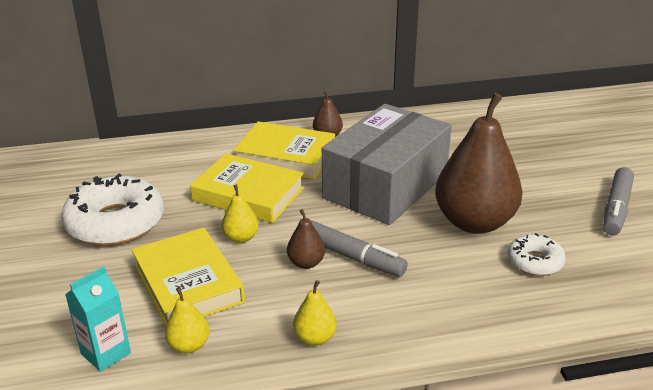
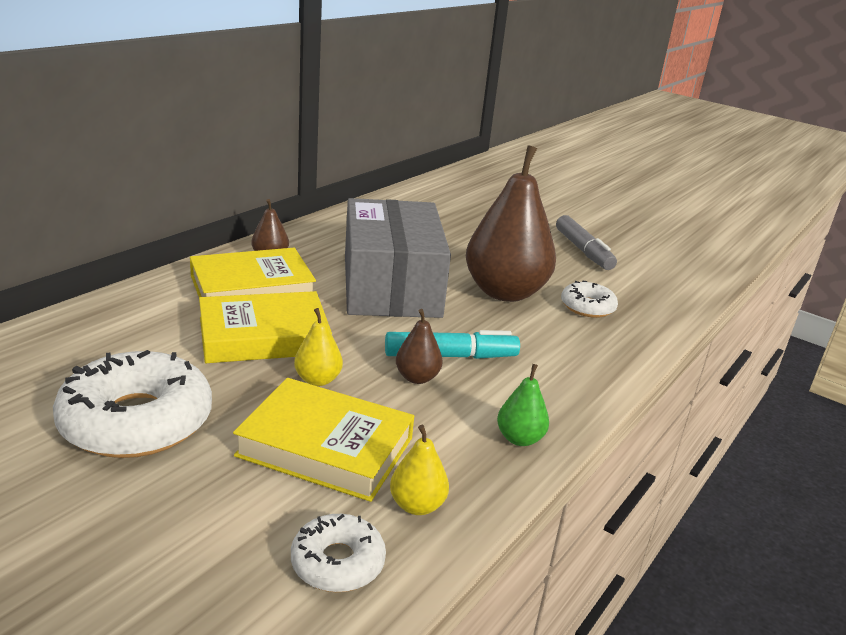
camera: 45 degrees left, 5 degrees down
turquoise carton [65,266,131,372] -> white donut [291,514,386,592]
yellow pear [293,280,337,346] -> green pear [497,364,549,446]
grey marker [310,220,408,277] -> turquoise marker [385,330,520,359]

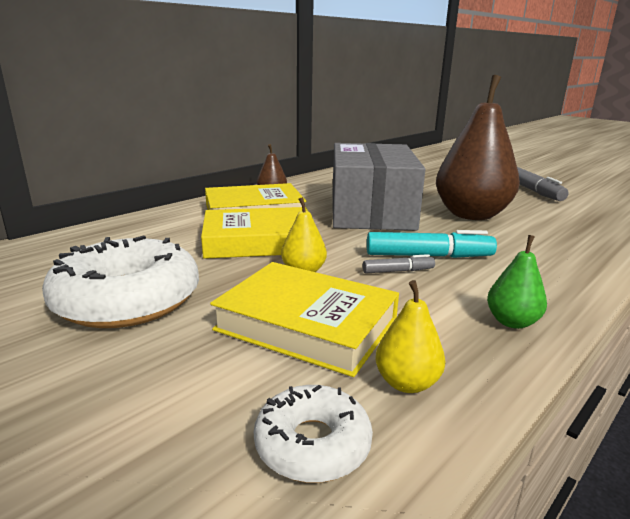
camera: 10 degrees right, 5 degrees down
brown pear [396,309,443,384] -> grey marker [363,254,435,273]
white donut [561,280,618,318] -> none

